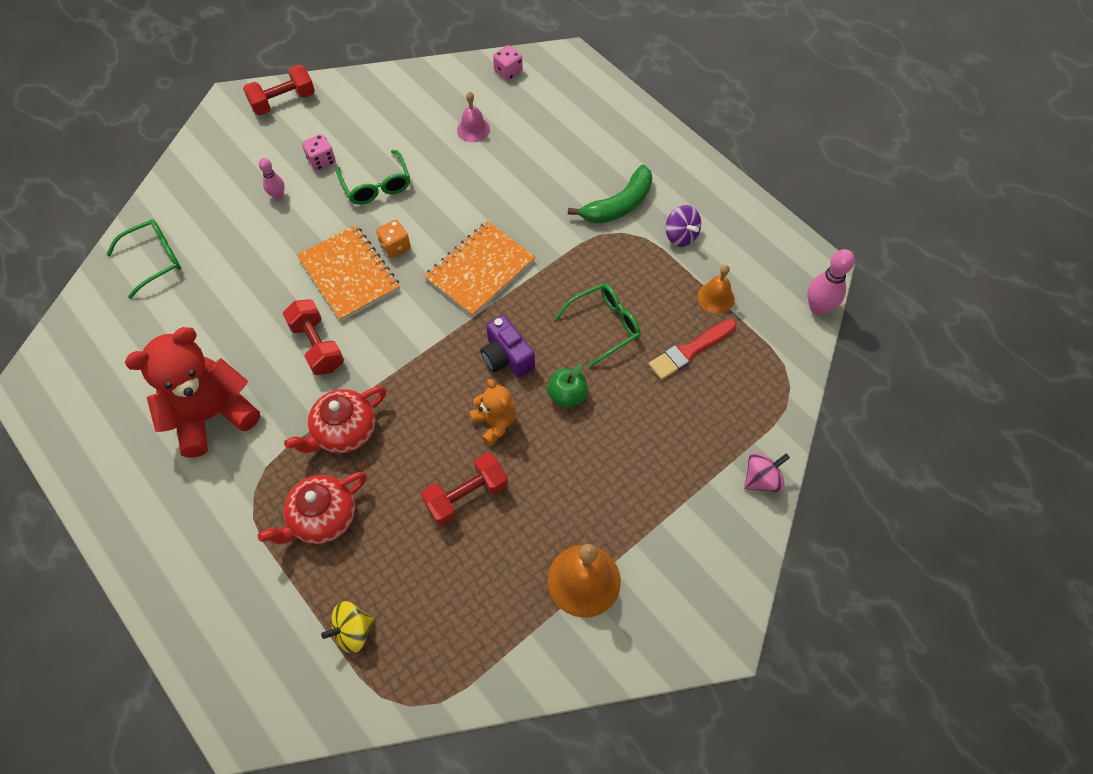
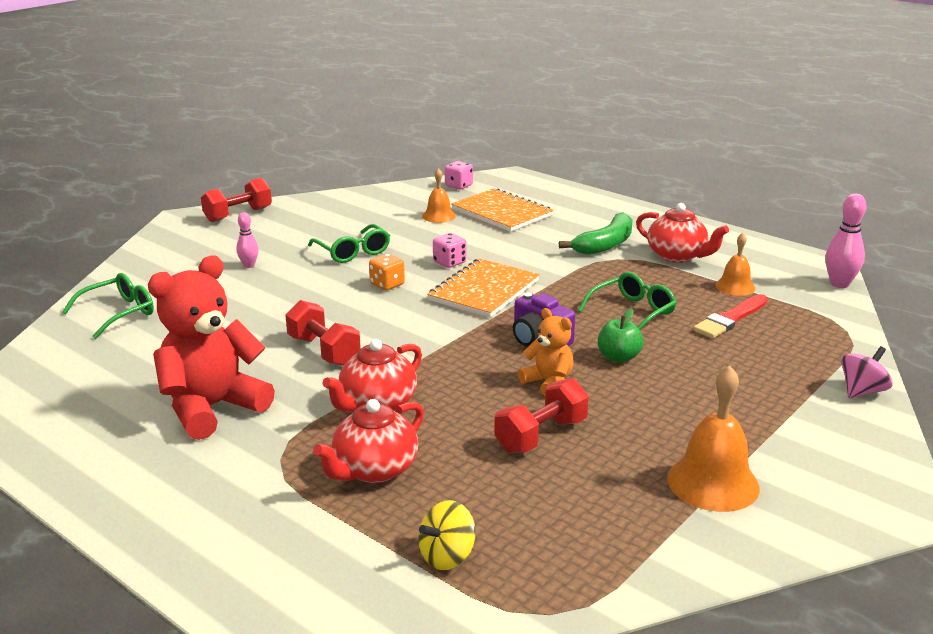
camera: 10 degrees left, 35 degrees down
orange notebook [297,225,400,321] -> orange notebook moved to [451,188,554,232]
pink dice [302,134,336,171] -> pink dice moved to [433,233,466,268]
pink bell [457,92,490,142] -> orange bell [422,168,456,223]
purple spinning top [666,205,701,247] -> red teapot [636,203,729,263]

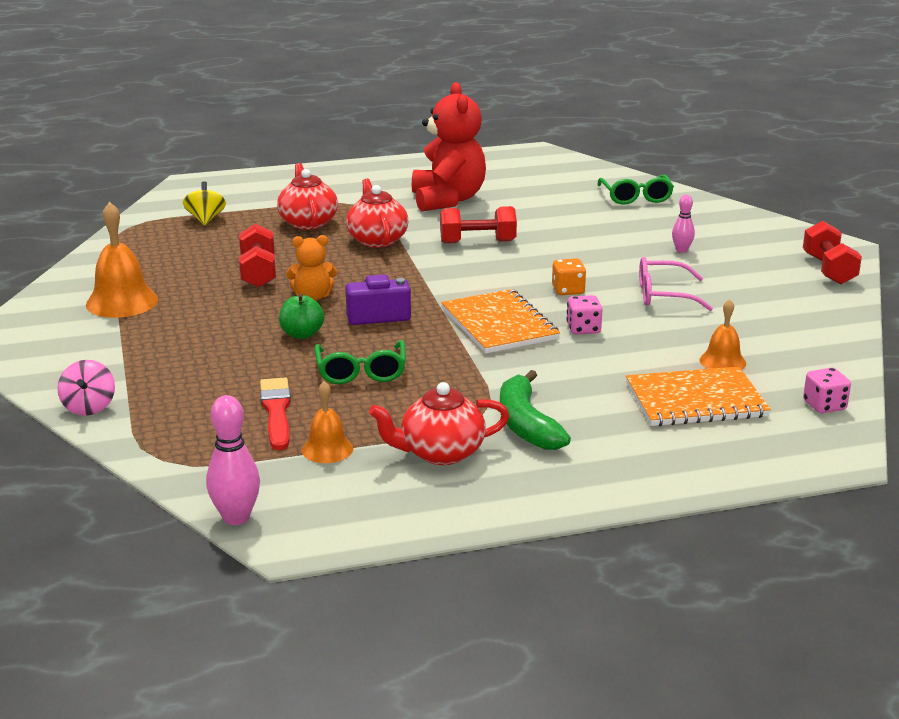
camera: 125 degrees right, 0 degrees up
green glasses [308,224,390,263] -> pink glasses [639,257,713,311]

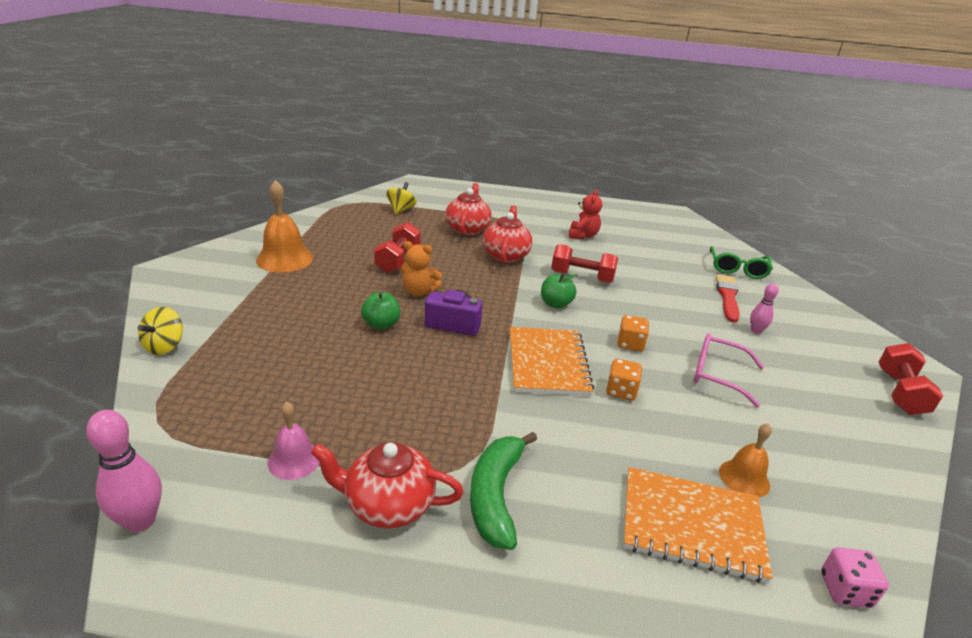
camera: 20 degrees right, 5 degrees up
pink spinning top [57,360,115,416] -> yellow spinning top [138,307,183,355]
red brush [260,377,291,450] -> red brush moved to [716,274,740,323]
orange bell [302,381,353,463] -> pink bell [268,402,319,480]
green glasses [315,340,406,384] -> none
red teddy bear [412,82,486,211] -> red teddy bear [569,190,602,239], size x0.52
pink dice [566,295,602,334] -> orange dice [606,359,642,401]
none -> green apple [541,273,578,308]

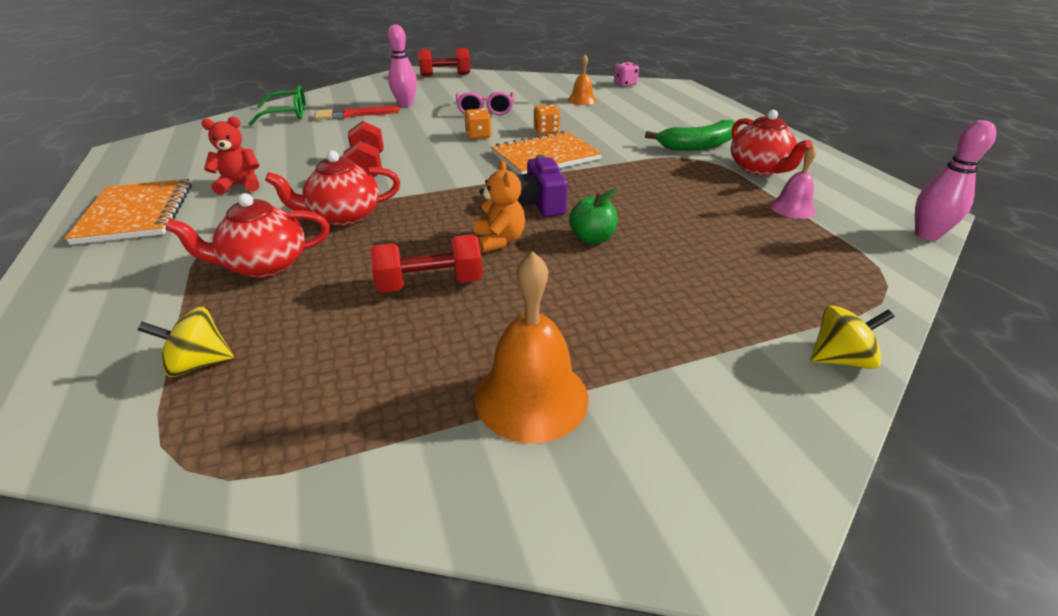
camera: 115 degrees left, 5 degrees up
green apple [541,273,578,308] -> none
orange notebook [623,467,773,583] -> orange notebook moved to [65,179,192,245]
pink bowling pin [750,284,779,334] -> pink bowling pin [388,24,417,107], size x1.63

